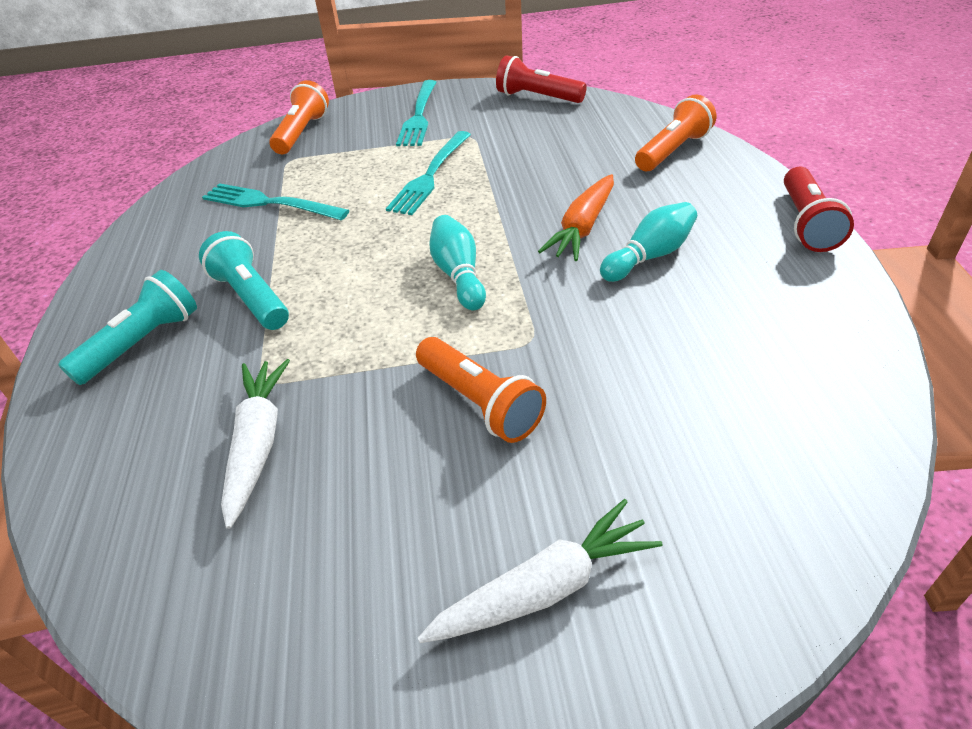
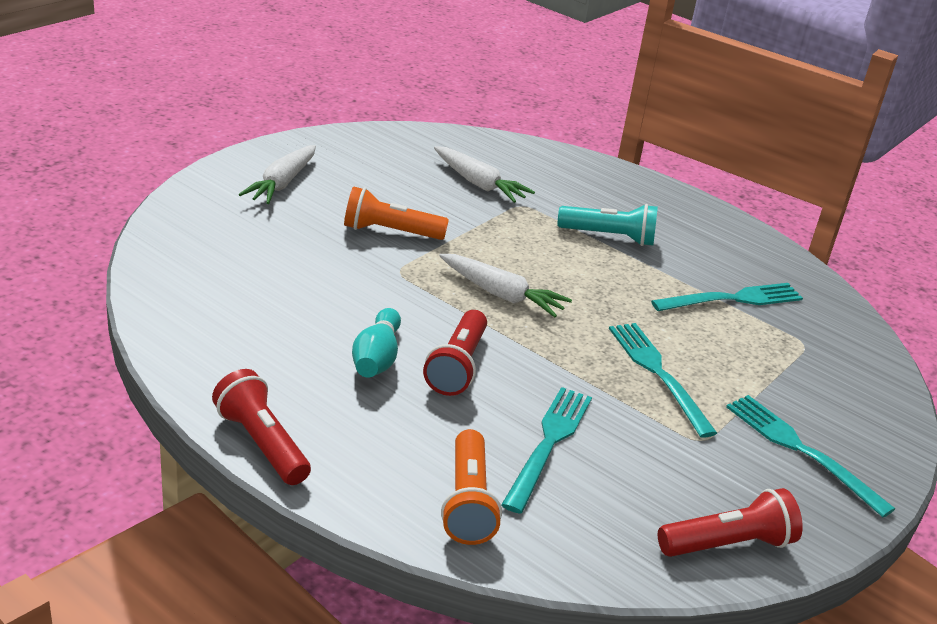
camera: 130 degrees right, 10 degrees down
turquoise flashlight [58,270,197,385] -> none
orange flashlight [269,80,329,154] -> none
turquoise bowling pin [429,215,486,310] -> white carrot [439,254,572,317]
orange carrot [538,174,614,261] -> red flashlight [423,310,487,396]
none -> turquoise fork [501,387,592,514]

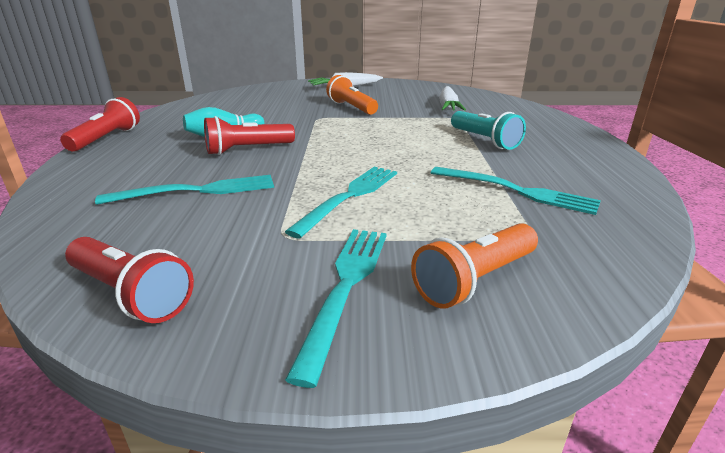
camera: 55 degrees right, 5 degrees down
white carrot [439,254,572,317] -> none
orange flashlight [441,429,502,545] -> orange flashlight moved to [411,223,538,309]

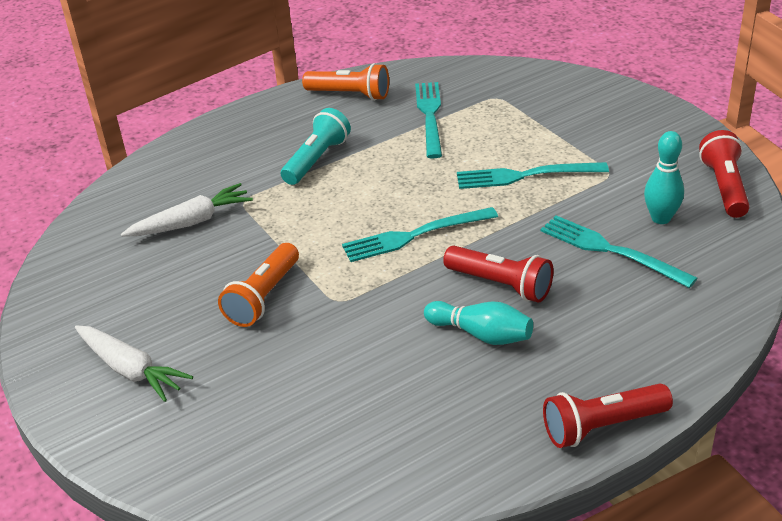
camera: 120 degrees left, 10 degrees up
turquoise fork [285,229,387,388] -> turquoise fork moved to [342,207,498,262]
orange flashlight [411,223,538,309] -> orange flashlight moved to [302,63,389,101]
none -> turquoise bowling pin [644,131,684,224]

